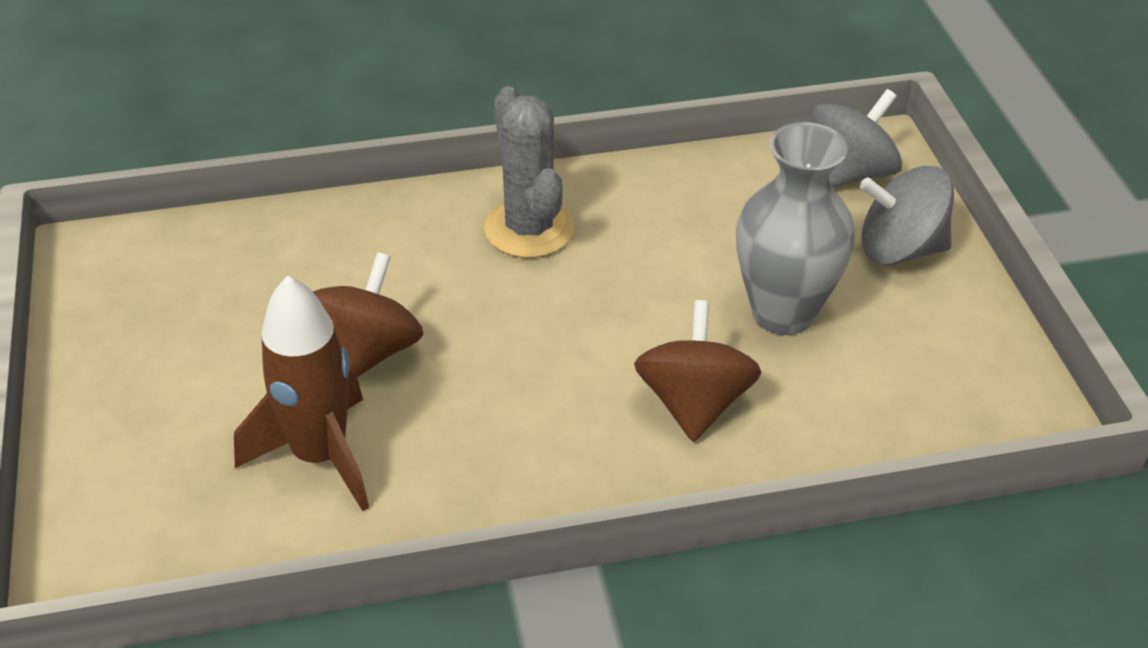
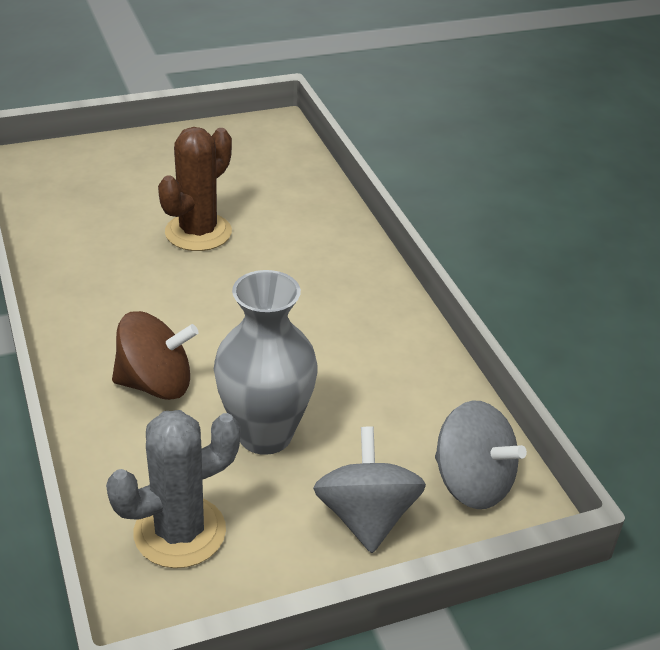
camera: 80 degrees right, 5 degrees down
brown rocket [234,276,369,511] -> none
brown spinning top [313,252,424,377] -> brown cactus [158,127,232,251]
grey cactus [484,86,574,258] -> grey cactus moved to [106,410,241,568]

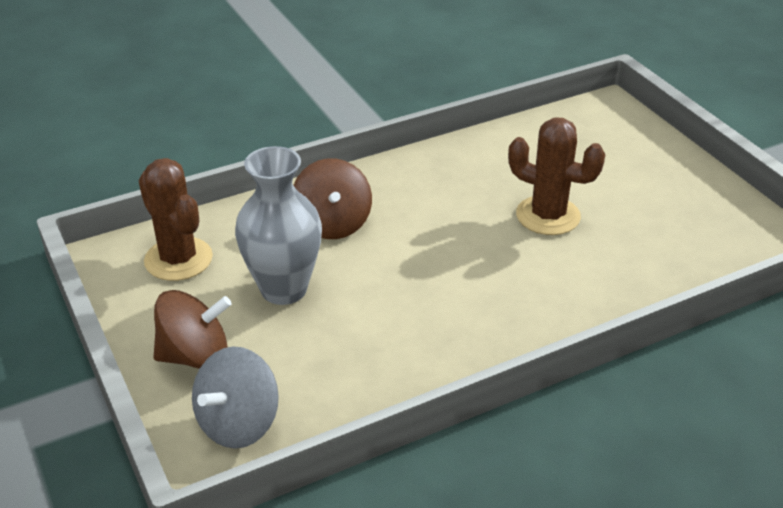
camera: 85 degrees right, 0 degrees up
grey cactus [106,410,241,568] -> brown cactus [138,158,213,281]
grey spinning top [313,427,426,553] -> brown spinning top [153,290,232,369]

